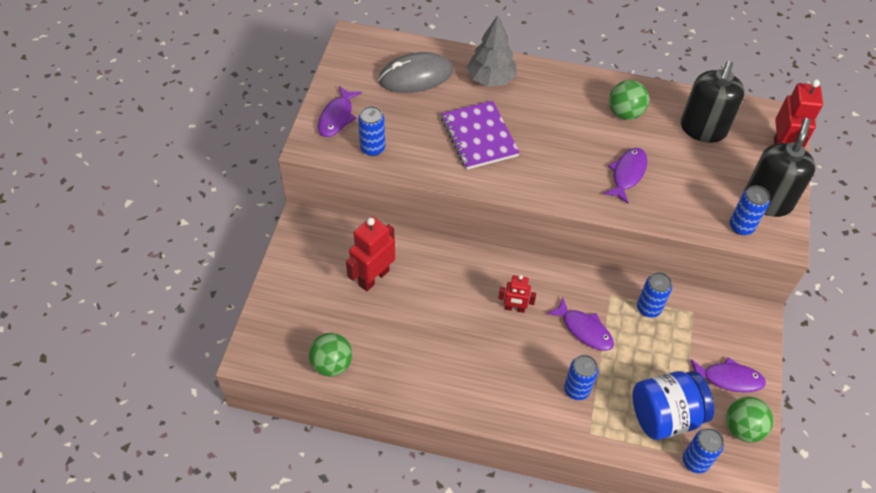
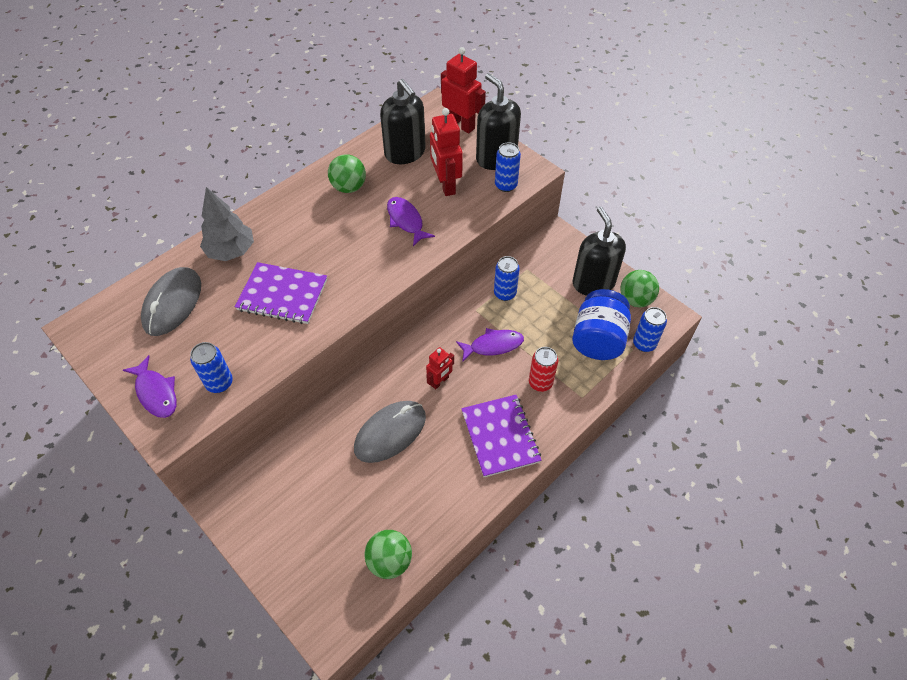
camera: 55 degrees left, 0 degrees up
red robot [346,216,395,291] -> red robot moved to [430,108,463,196]
blue can [564,355,599,400] -> red can [529,347,558,392]
purple fish [690,357,766,392] -> black soap dispenser [573,207,626,296]
none -> grey mouse [354,401,426,463]
none -> purple notebook [461,395,542,477]

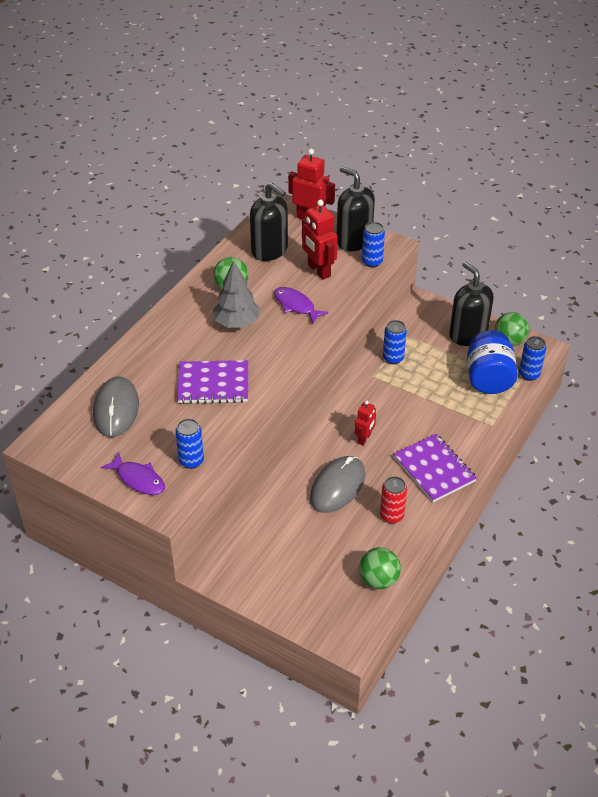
camera: 15 degrees left, 10 degrees down
grey tree [200,187,254,261] -> grey tree moved to [213,261,260,328]
purple fish [456,328,524,362] -> none
red can [529,347,558,392] -> red can moved to [380,476,407,524]

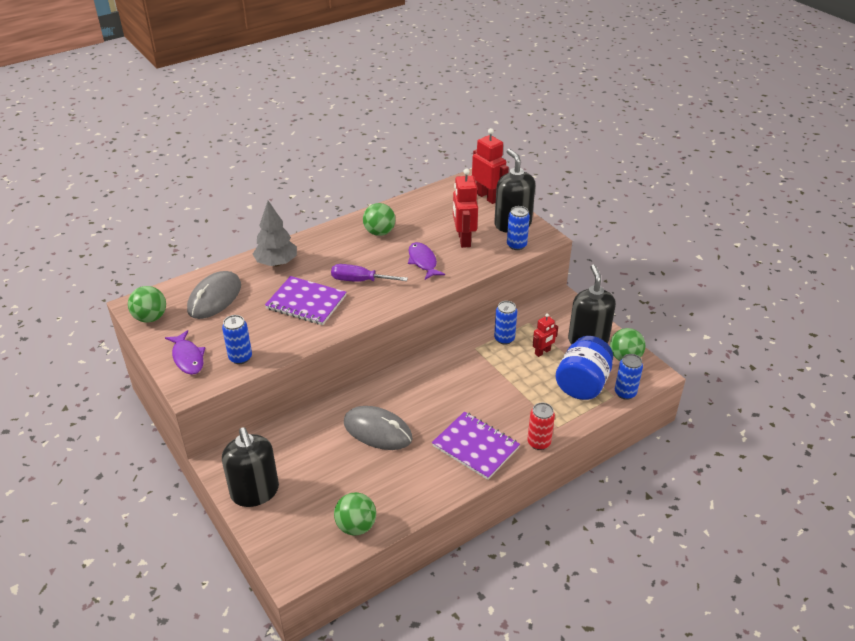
camera: 25 degrees right, 5 degrees down
grey tree [213,261,260,328] -> grey tree moved to [253,201,297,266]
black soap dispenser [250,182,288,261] -> black soap dispenser moved to [222,427,279,507]
grey mouse [310,456,365,513] -> grey mouse turned 60 degrees clockwise [344,406,413,450]
red robot [355,401,376,445] -> red robot moved to [533,313,558,357]
red can [380,476,407,524] -> red can moved to [527,403,555,450]
purple notebook [393,434,477,502] -> purple notebook turned 45 degrees counterclockwise [432,411,520,480]
none -> green ball [128,286,166,323]
none -> purple screwdriver [331,264,408,282]

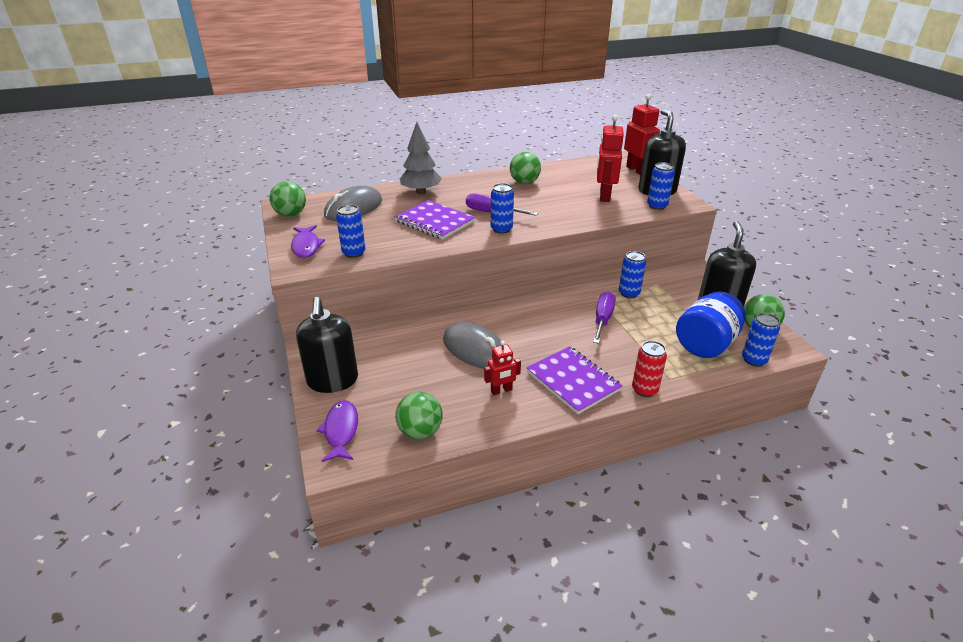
camera: 15 degrees right, 5 degrees down
purple fish [408,242,445,280] -> purple fish moved to [316,400,358,462]
red robot [533,313,558,357] -> red robot moved to [484,340,521,395]
none -> blue can [491,183,514,234]
none -> purple screwdriver [593,292,616,344]

